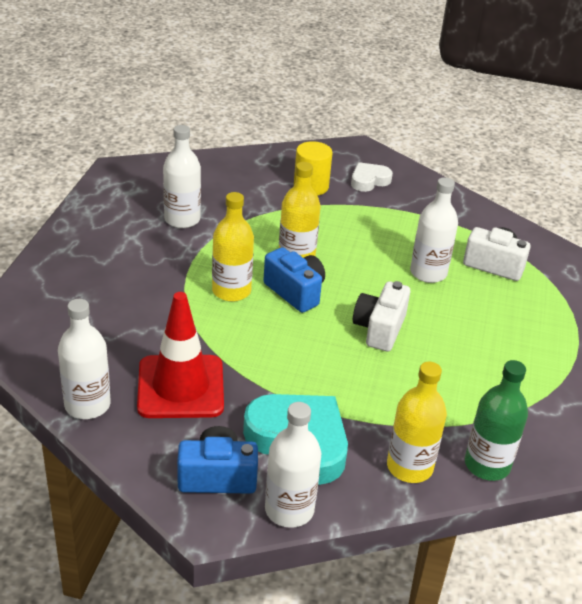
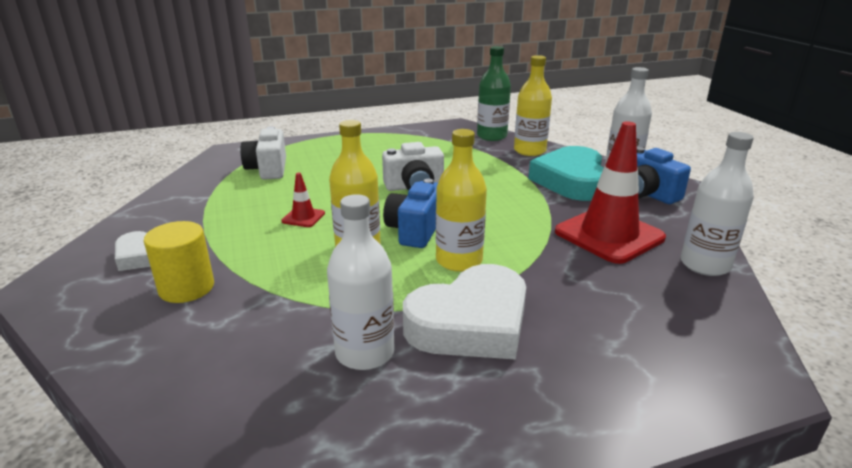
camera: 120 degrees left, 10 degrees down
white bottle [410,177,458,283] -> none
none -> red traffic cone [281,173,325,227]
none -> white heart [403,264,526,360]

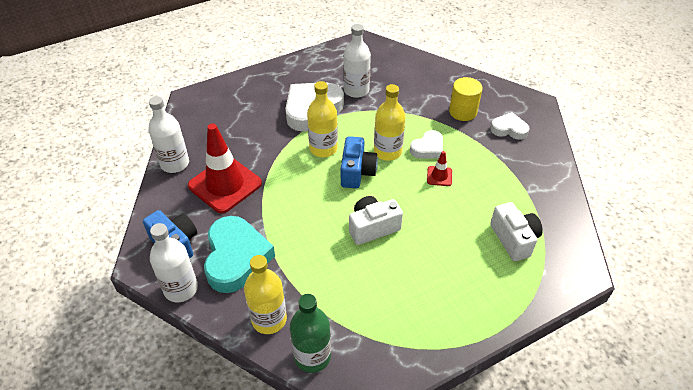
camera: 170 degrees right, 20 degrees up
none -> white heart [410,130,443,159]

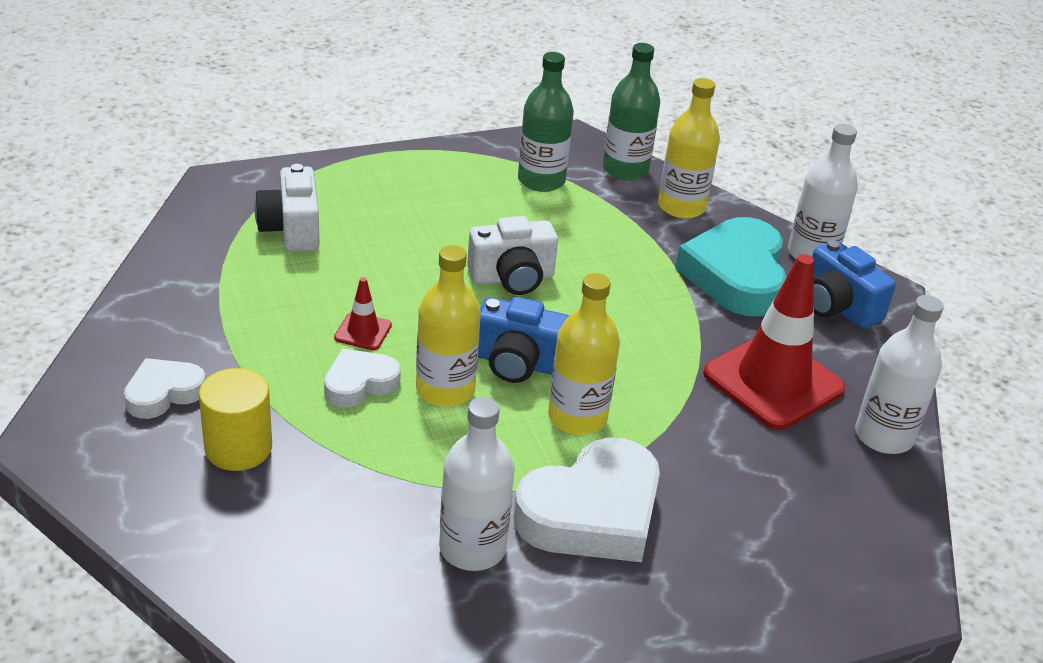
camera: 175 degrees left, 10 degrees down
blue camera [341,136,378,189] -> blue camera turned 90 degrees counterclockwise [478,297,569,383]
white heart [490,112,530,140] -> white heart turned 120 degrees clockwise [124,358,206,419]
none -> green bottle [518,52,574,192]

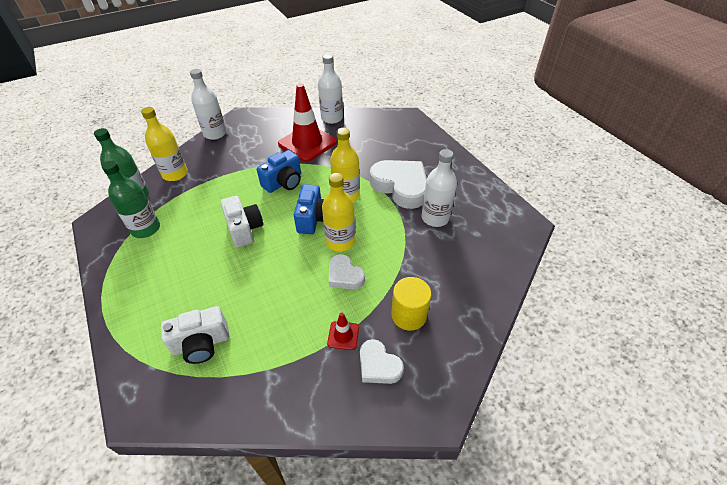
camera: 95 degrees left, 10 degrees up
red traffic cone [334,277,392,350] -> red traffic cone moved to [327,312,359,350]
turquoise heart [675,217,787,316] -> none
blue camera [812,240,896,329] -> blue camera moved to [257,150,301,193]

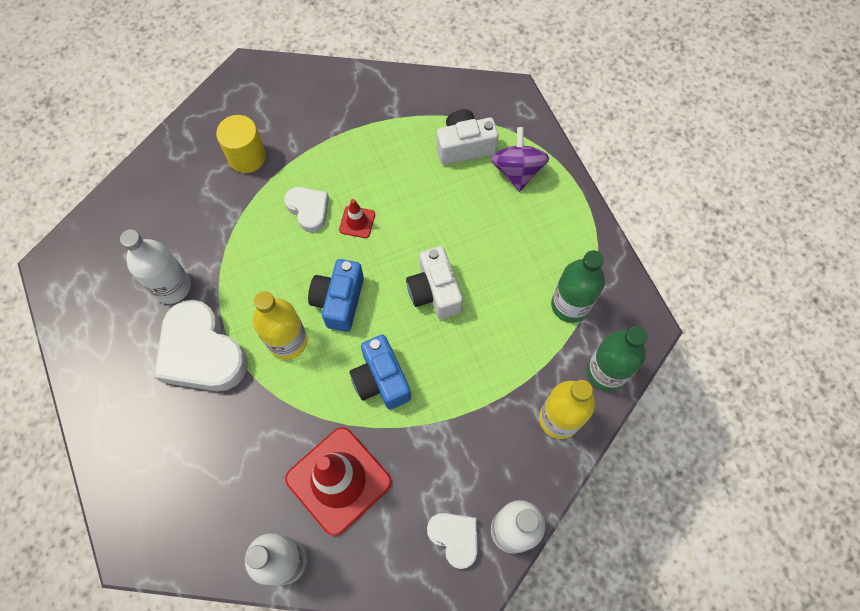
camera: 175 degrees left, 20 degrees up
blue camera [257,150,301,193] -> blue camera turned 75 degrees counterclockwise [349,335,411,409]
yellow bottle [322,173,355,252] -> none
red traffic cone [327,312,359,350] -> red traffic cone moved to [339,199,375,238]
white heart [360,339,404,384] -> white heart moved to [427,513,477,569]
none -> purple spinning top [491,127,550,192]

